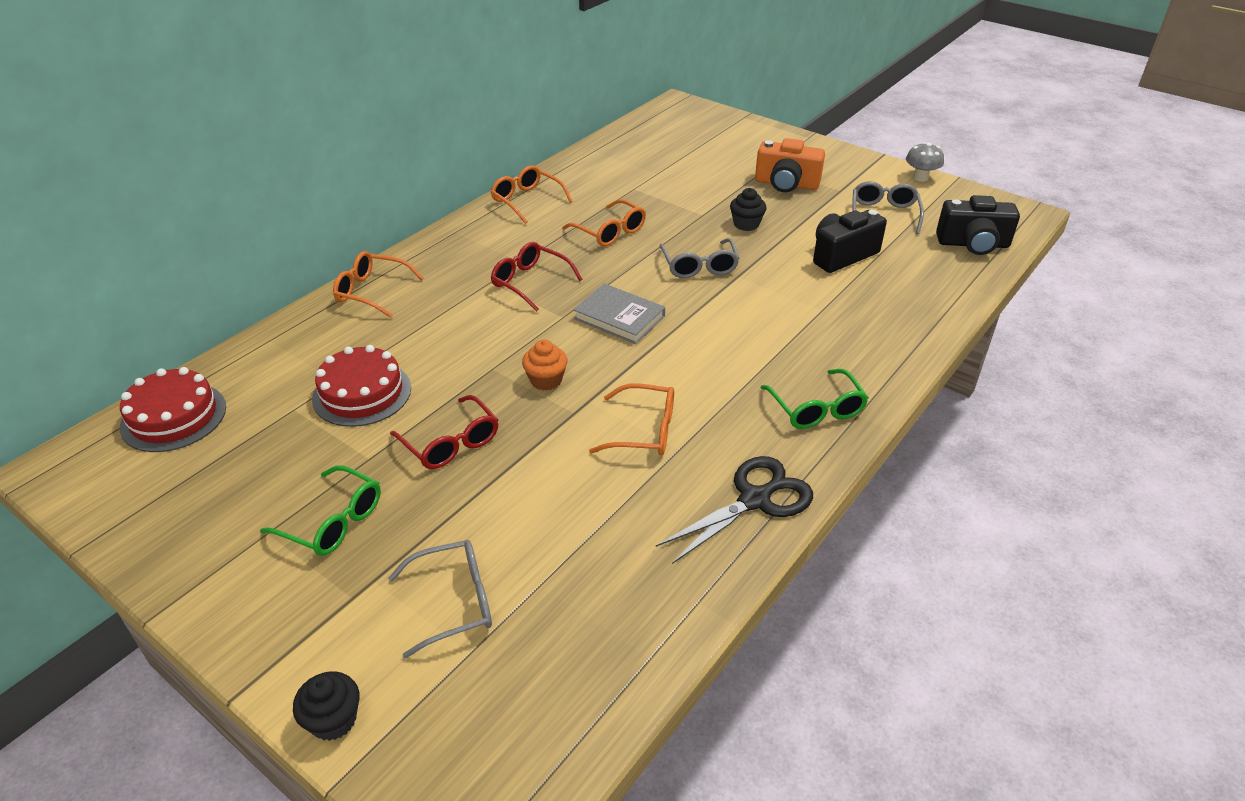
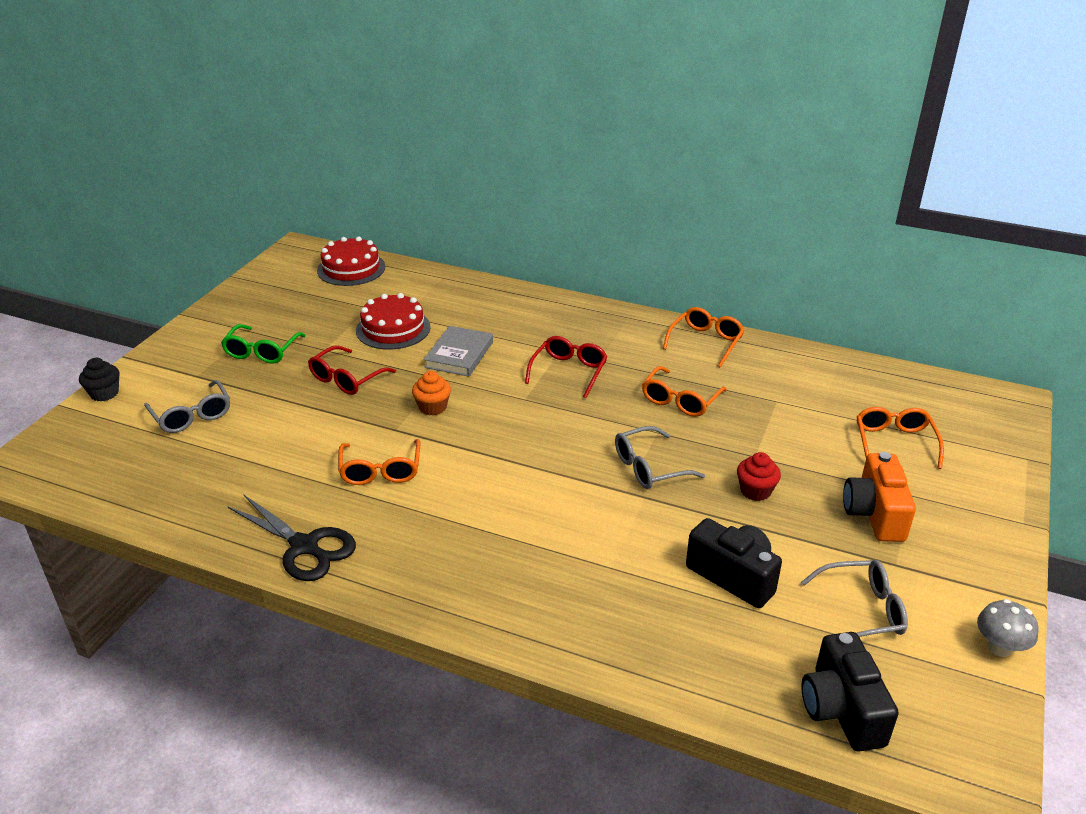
camera: 75 degrees right, 5 degrees down
orange glasses [333,251,424,318] -> orange glasses moved to [857,407,944,469]
grey book [573,284,665,344] -> grey book moved to [424,326,493,377]
black cupcake [730,188,767,231] -> red cupcake [737,452,781,501]
green glasses [760,369,869,429] -> none

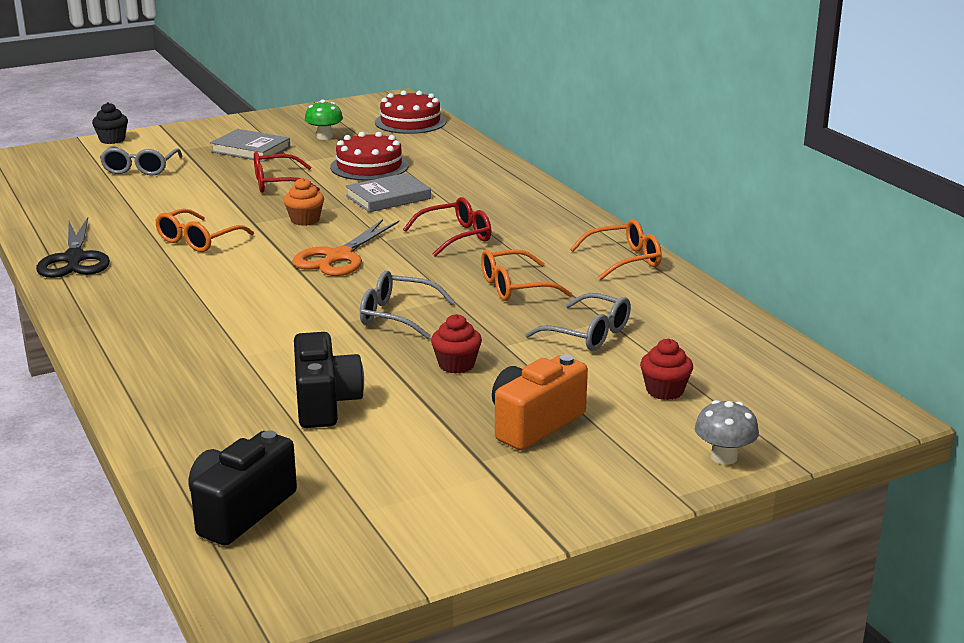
camera: 40 degrees right, 10 degrees down
green glasses [221,324,306,363] -> grey book [210,129,290,162]
grey glasses [801,560,908,637] -> grey glasses moved to [525,293,631,351]
orange glasses [857,407,944,469] -> red cupcake [640,339,693,400]
grey mushroom [977,599,1039,657] -> grey mushroom moved to [695,400,759,465]
none -> orange scissors [292,219,399,276]
none -> green mushroom [305,100,343,140]

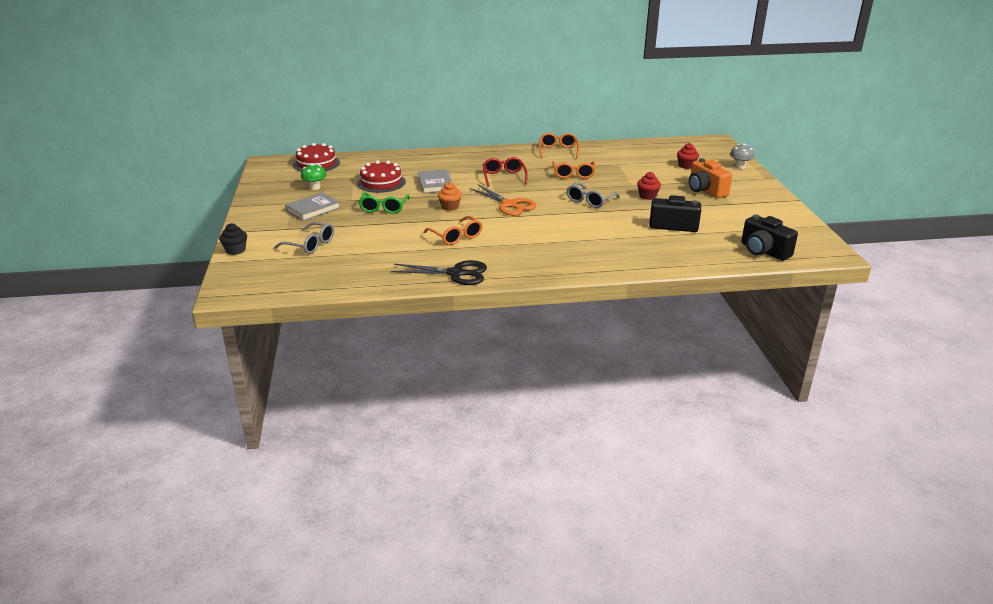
camera: 70 degrees left, 5 degrees up
red glasses [254,152,320,193] -> green glasses [359,192,410,214]
grey glasses [525,293,631,351] -> none

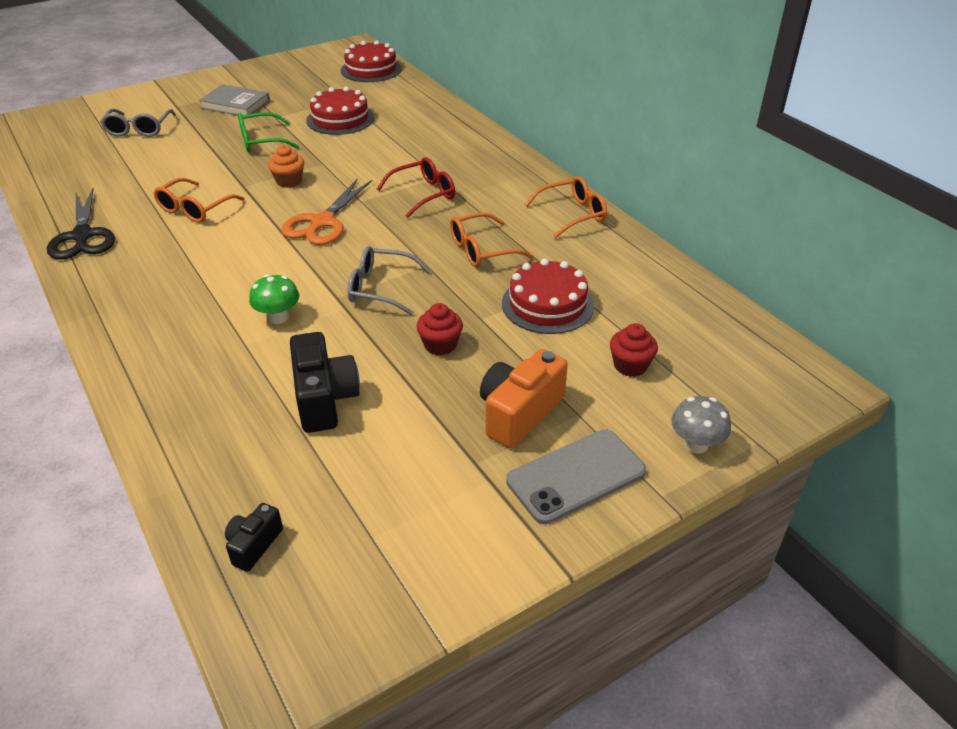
camera: 65 degrees right, 10 degrees up
black cupcake [219,223,247,255] -> none
green mushroom [301,163,327,190] -> green mushroom moved to [249,274,299,324]
grey book [418,169,452,194] -> none
black camera [741,215,798,261] -> black camera [225,503,283,572], size x0.55
none -> red cake [502,258,594,334]
none -> grey phone [506,429,646,524]

